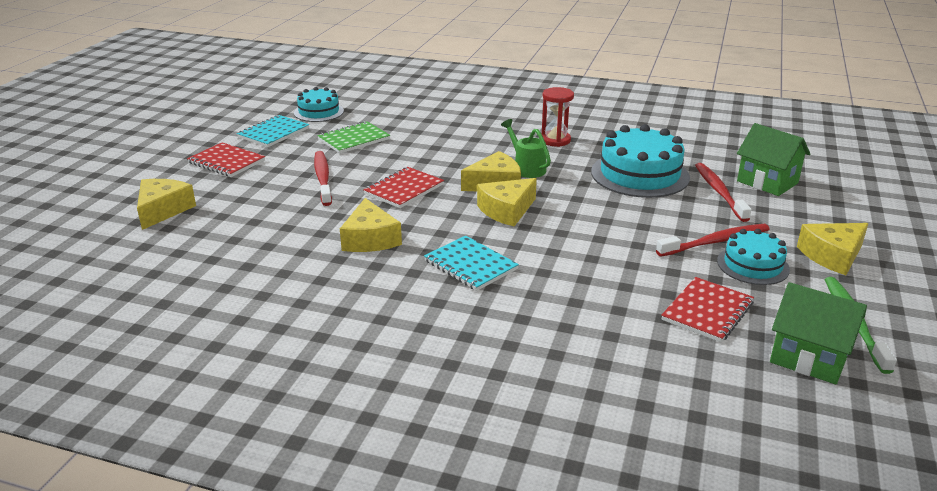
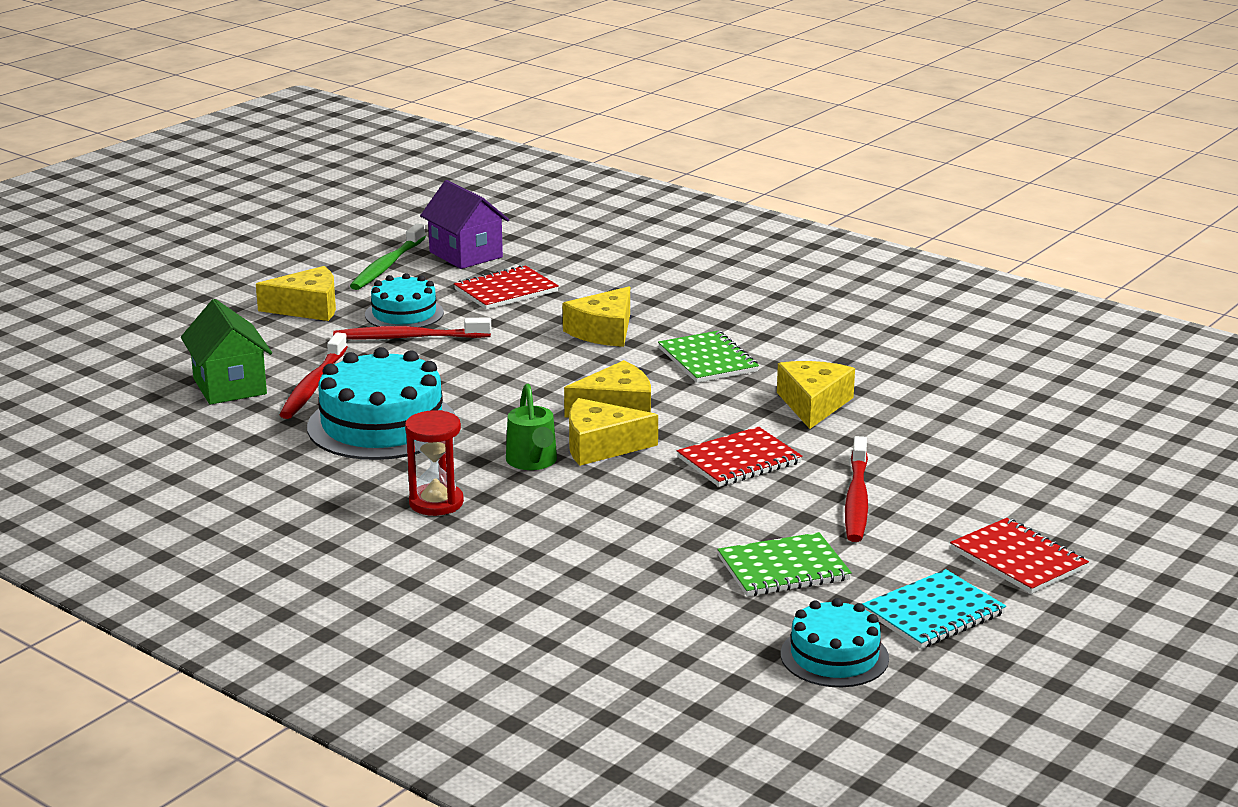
camera: 160 degrees left, 5 degrees down
yellow cheese [137,179,196,230] -> yellow cheese moved to [563,286,630,347]
turquoise notebook [424,236,519,291] -> green notebook [658,331,759,383]
green house [770,282,867,384] -> purple house [420,180,509,269]

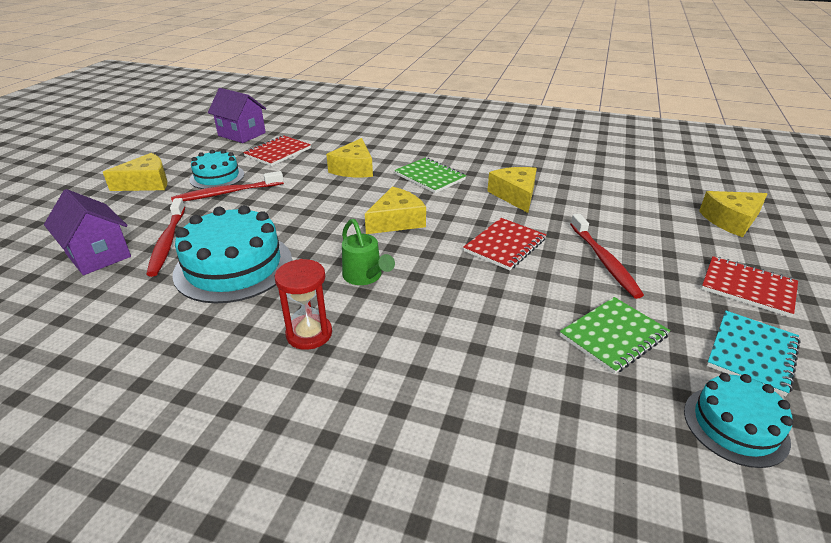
camera: 20 degrees left, 10 degrees up
green house [181,299,272,405] -> purple house [44,189,131,275]
green toothbrush [350,223,426,290] -> none
yellow cheese [569,398,658,466] -> yellow cheese moved to [699,191,768,237]

